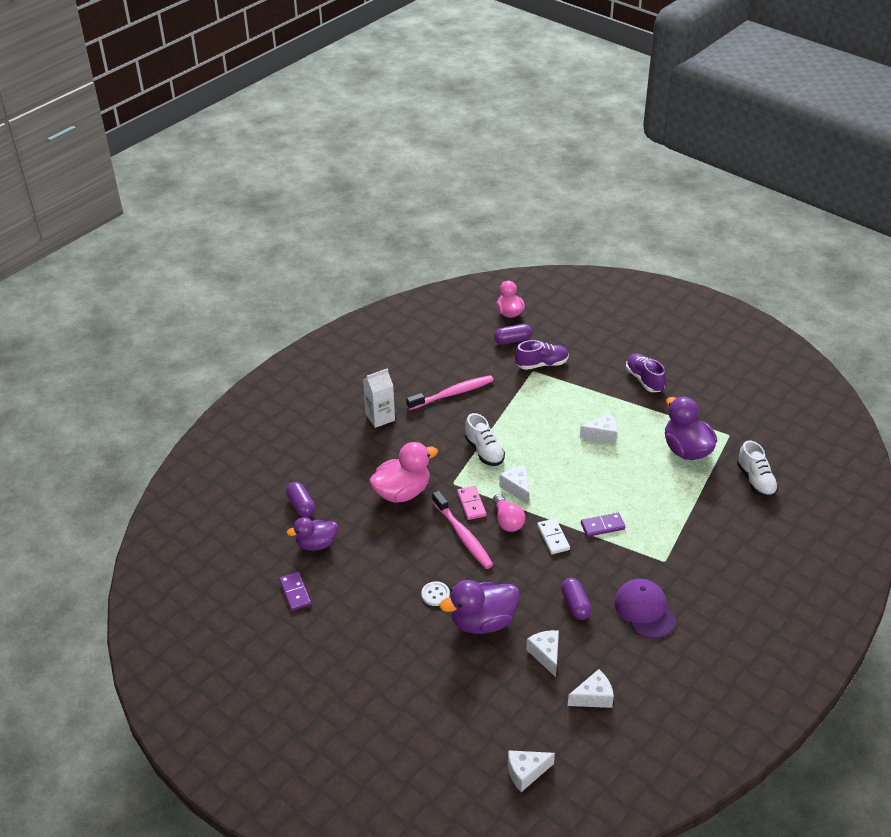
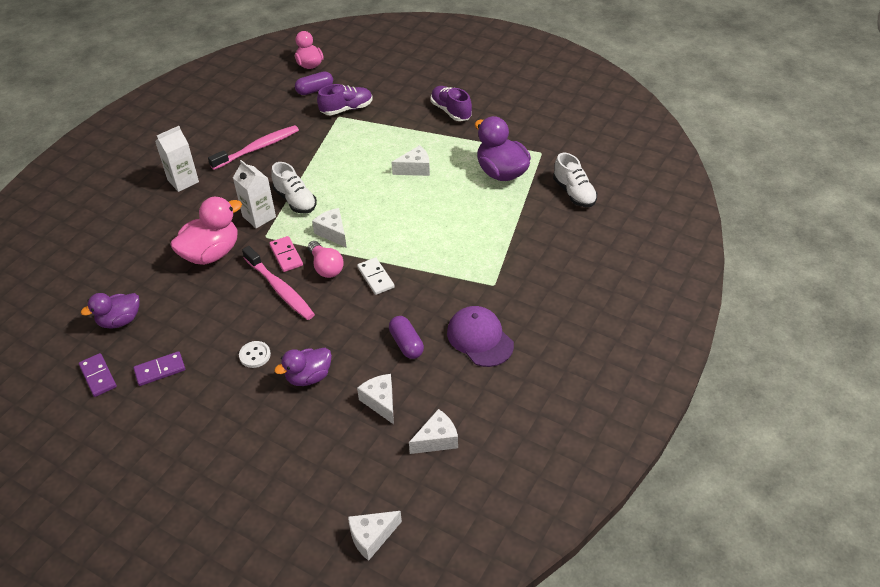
camera: 10 degrees left, 5 degrees up
purple capsule [286,482,315,517] -> none
purple duck [440,580,520,634] -> purple duck [274,348,332,386], size x0.65
purple domino [581,513,625,537] -> purple domino moved to [133,351,185,386]
none -> white carton [233,160,276,228]

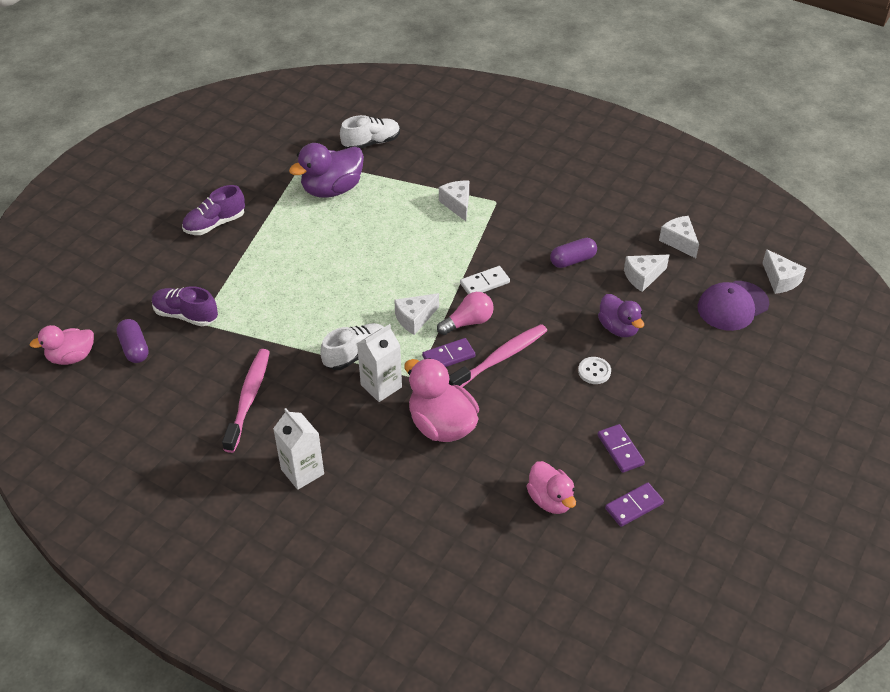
camera: 90 degrees left, 0 degrees up
purple duck [81,293,140,329] -> pink duck [526,461,576,514]
pink toothbrush [208,125,299,170] -> pink toothbrush turned 45 degrees clockwise [222,349,270,453]
pink domino [269,236,303,272] -> purple domino [422,338,476,367]
purple shoe [317,84,373,116] -> purple shoe turned 45 degrees counterclockwise [152,286,218,326]
white cheese [392,145,430,176] -> white cheese moved to [439,181,469,221]
purple cap [447,306,514,367] -> purple cap moved to [697,281,769,331]

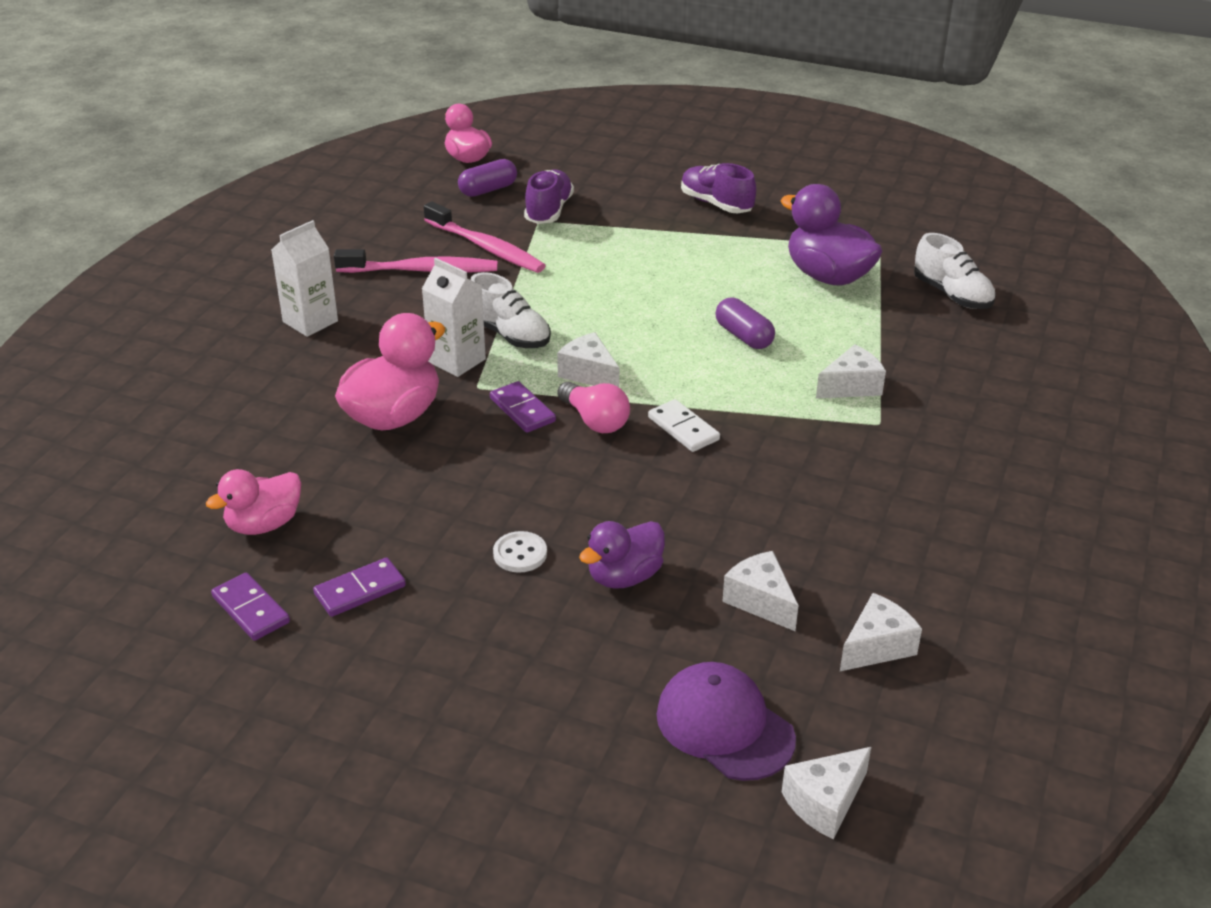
camera: 80 degrees right, 10 degrees down
pink toothbrush [449,324,547,387] -> pink toothbrush moved to [424,202,546,273]
purple capsule [550,238,597,268] -> purple capsule moved to [715,298,775,349]

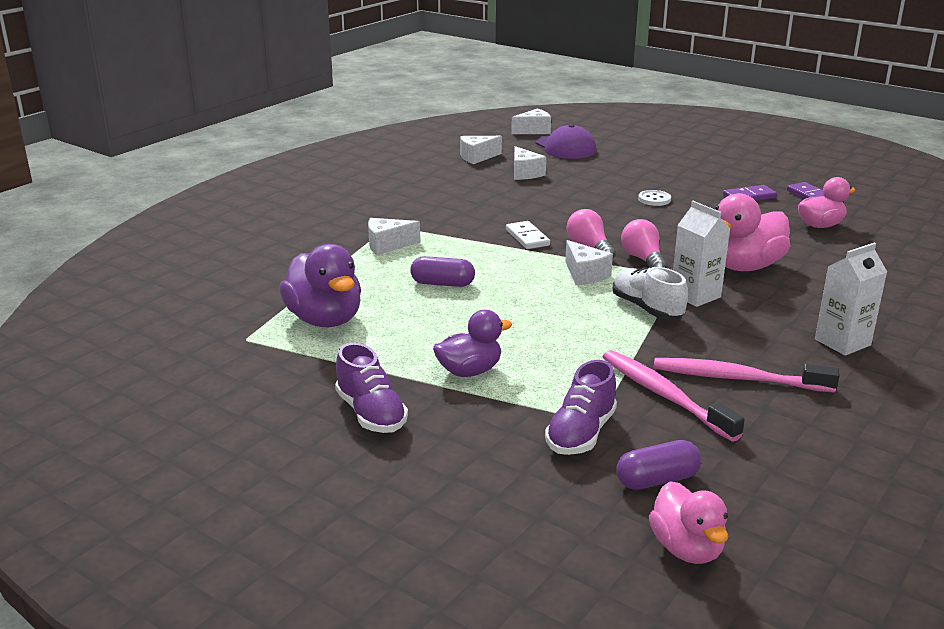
camera: 165 degrees left, 10 degrees down
purple domino [490,381,556,433] -> pink light bulb [621,219,667,268]
purple duck [579,521,665,589] -> purple duck moved to [433,310,512,377]
purple capsule [715,298,775,349] -> purple capsule turned 60 degrees counterclockwise [410,256,475,287]
white shoe [914,233,996,309] -> none

